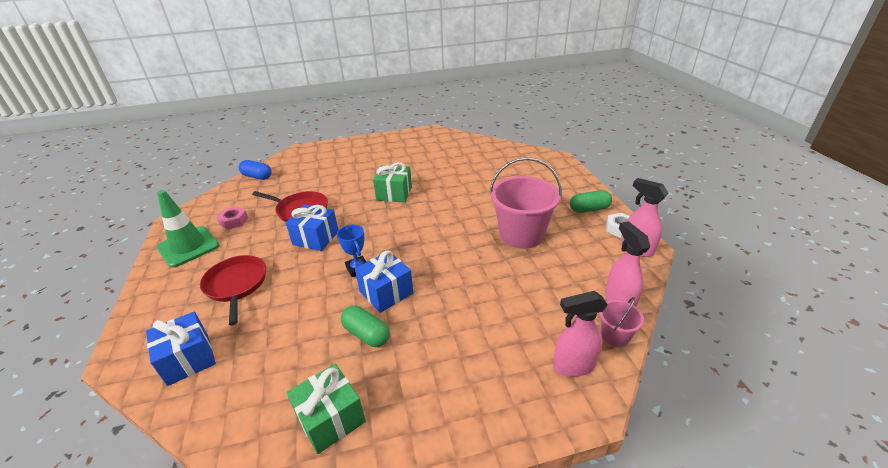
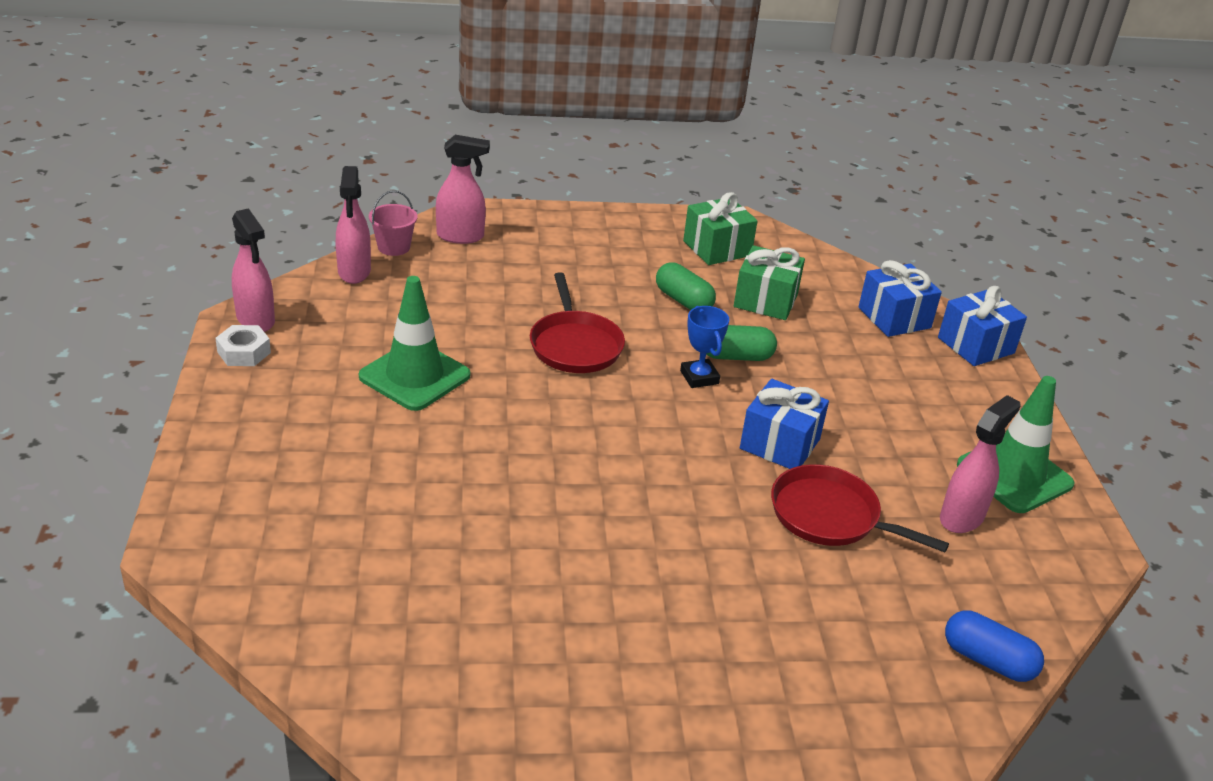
camera: 175 degrees left, 0 degrees up
red pan [200,255,266,325] -> red pan moved to [530,272,625,373]
pink nut [216,206,248,230] -> pink spray bottle [940,395,1021,533]
blue gift [355,251,413,313] -> blue gift moved to [938,286,1027,366]
green gift [373,162,412,202] -> green gift moved to [734,245,805,320]
pink bucket [489,157,562,249] -> green traffic cone [359,276,470,411]
green capsule [570,190,612,213] -> green capsule moved to [707,325,777,361]

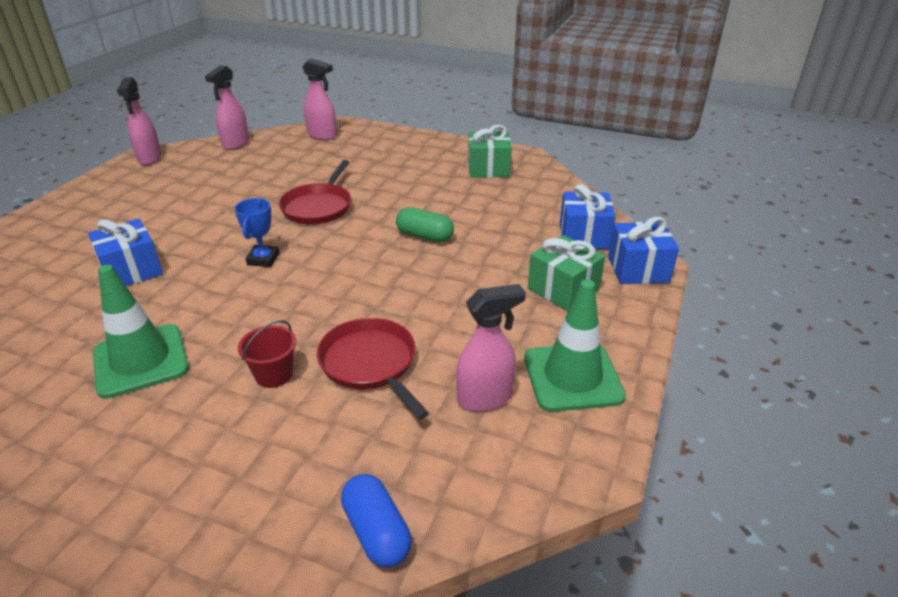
camera: 30 degrees right, 0 degrees up
white nut [215,325,271,366] -> none
green traffic cone [359,276,470,411] -> green traffic cone moved to [93,265,189,399]
pink bucket [369,190,418,256] -> none
green capsule [656,262,716,310] -> none
blue trophy [680,306,729,388] -> blue trophy moved to [234,198,279,267]
green gift [734,245,805,320] -> green gift moved to [528,235,605,311]
blue gift [740,379,829,469] -> blue gift moved to [88,219,163,286]
none -> red bucket [238,320,296,388]

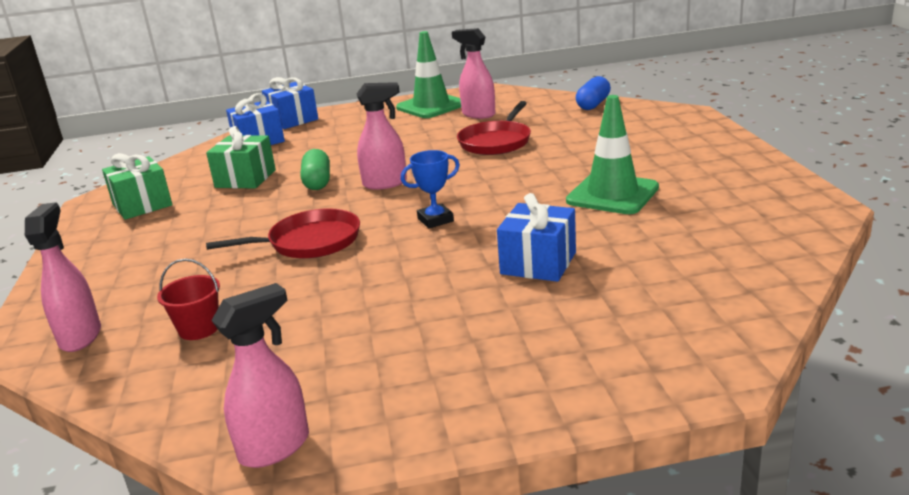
camera: 120 degrees left, 10 degrees down
pink spray bottle [205,65,249,150] -> pink spray bottle moved to [357,82,407,190]
red bucket [238,320,296,388] -> red bucket moved to [157,259,220,340]
green gift [528,235,605,311] -> green gift moved to [206,126,276,188]

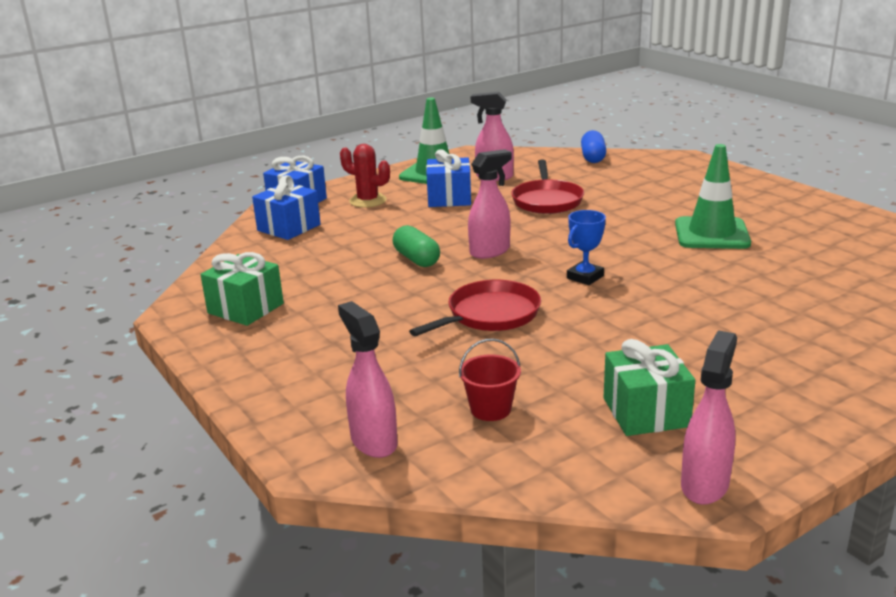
camera: 25 degrees left, 0 degrees up
green gift [206,126,276,188] -> green gift moved to [604,339,695,436]
blue gift [497,193,576,282] -> blue gift moved to [426,149,471,207]
none -> red cactus [340,144,390,208]

